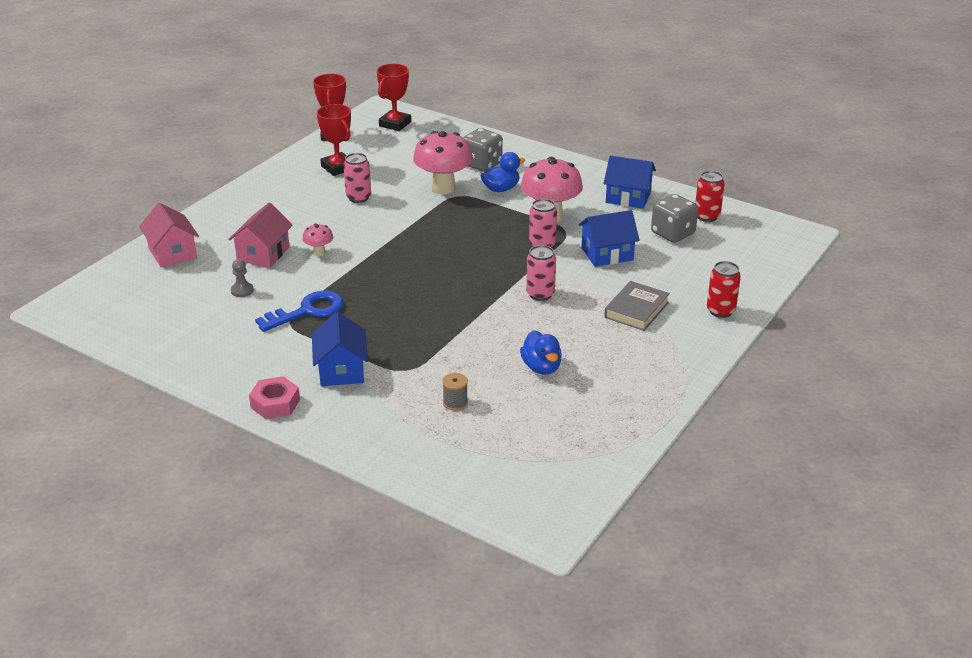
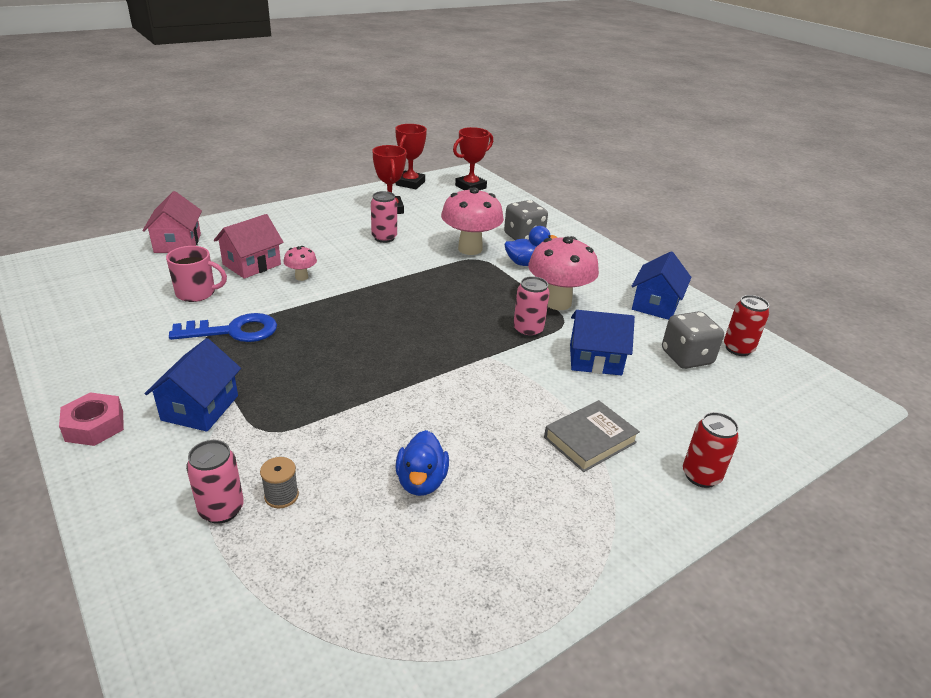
camera: 20 degrees right, 0 degrees up
grey pawn [231,259,254,297] -> pink mug [166,246,227,302]
pink can [526,245,556,301] -> pink can moved to [186,440,244,524]
blue house [604,156,656,209] -> blue house turned 75 degrees clockwise [631,251,692,320]

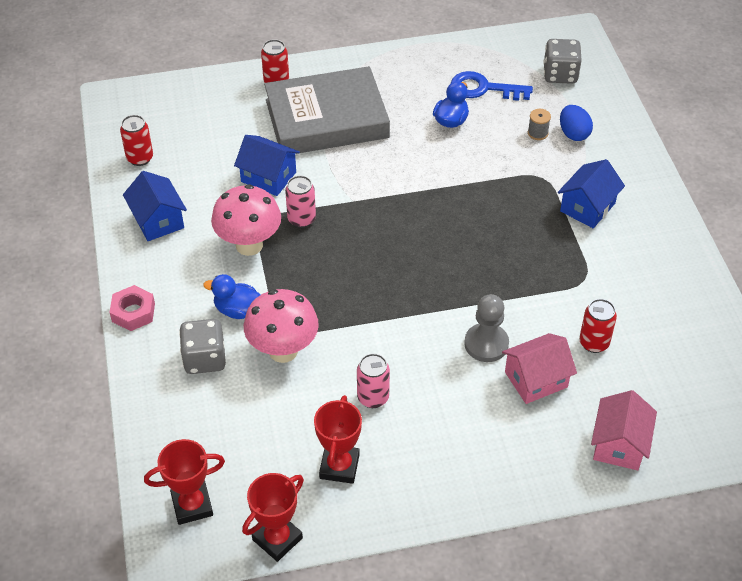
camera: 155 degrees left, 15 degrees up
pink nut [59,392,124,446] -> pink nut moved to [109,285,155,331]
pink mug [166,246,227,302] -> red can [579,299,617,353]
blue key [169,313,277,342] -> blue key moved to [451,71,533,101]
pink can [186,440,244,524] -> blue egg [560,105,593,141]
pink mushroom [283,246,317,281] -> grey pawn [464,294,509,362]
grey book [544,400,640,472] -> grey book [264,66,390,154], size x2.09
blue house [631,251,692,320] -> blue house turned 75 degrees counterclockwise [123,171,187,241]
grey dice [662,311,724,369] -> grey dice moved to [543,39,582,84]

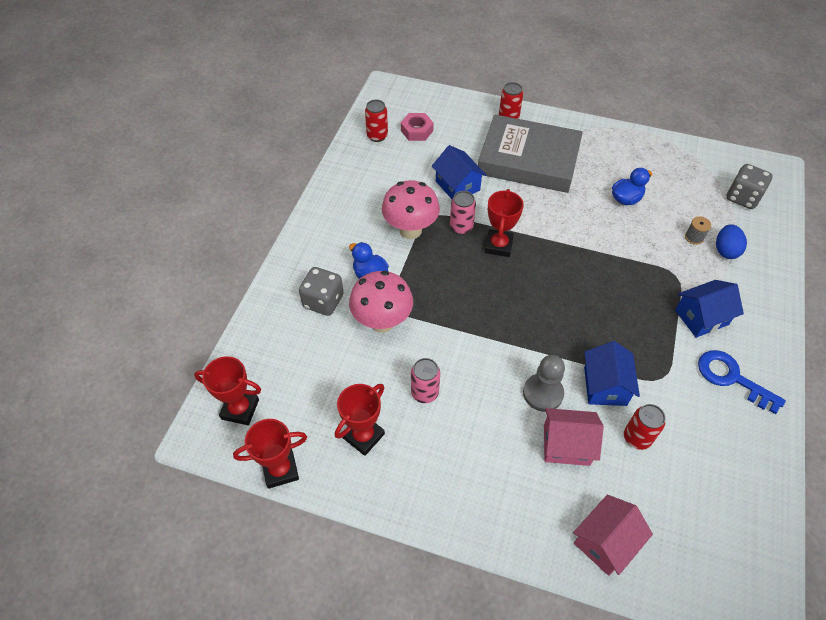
camera: 30 degrees right, 5 degrees up
pink nut [109,285,155,331] -> pink nut moved to [401,113,434,141]
blue house [123,171,187,241] -> blue house moved to [584,341,640,406]
blue key [451,71,533,101] -> blue key moved to [698,350,786,414]
none -> red trophy [485,189,524,257]

